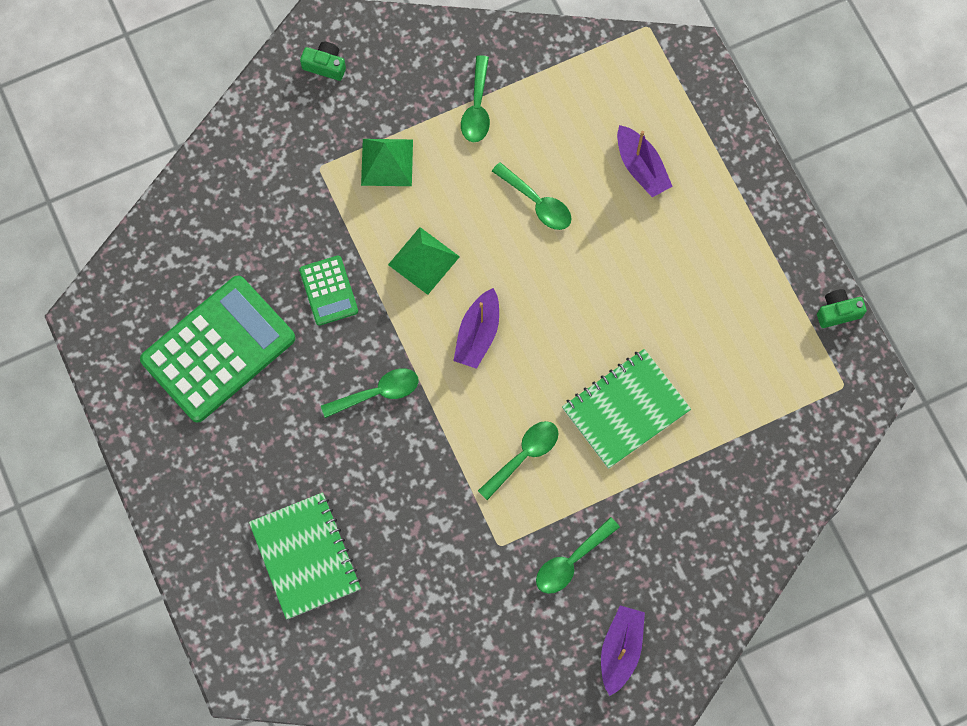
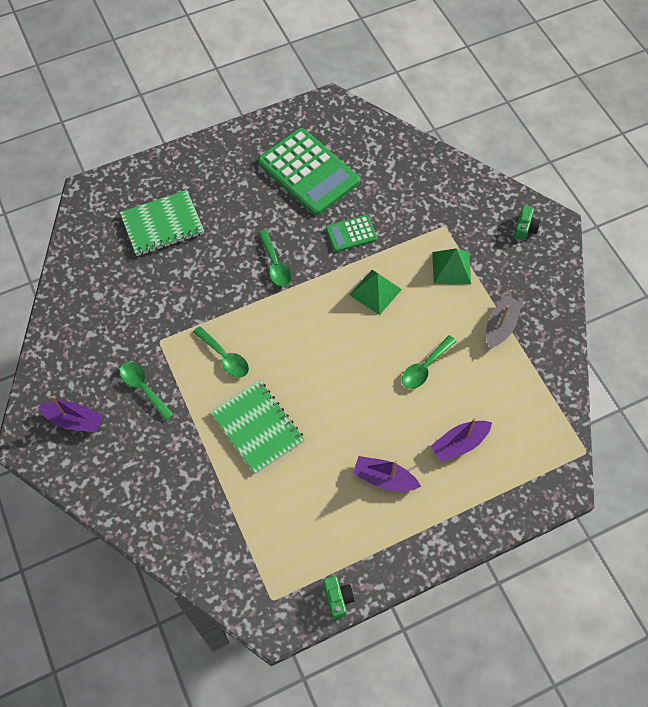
camera: 90 degrees right, 10 degrees down
purple boat [453,288,499,369] -> purple boat moved to [353,456,421,491]
green spoon [461,55,490,142] -> grey boat [486,295,522,349]

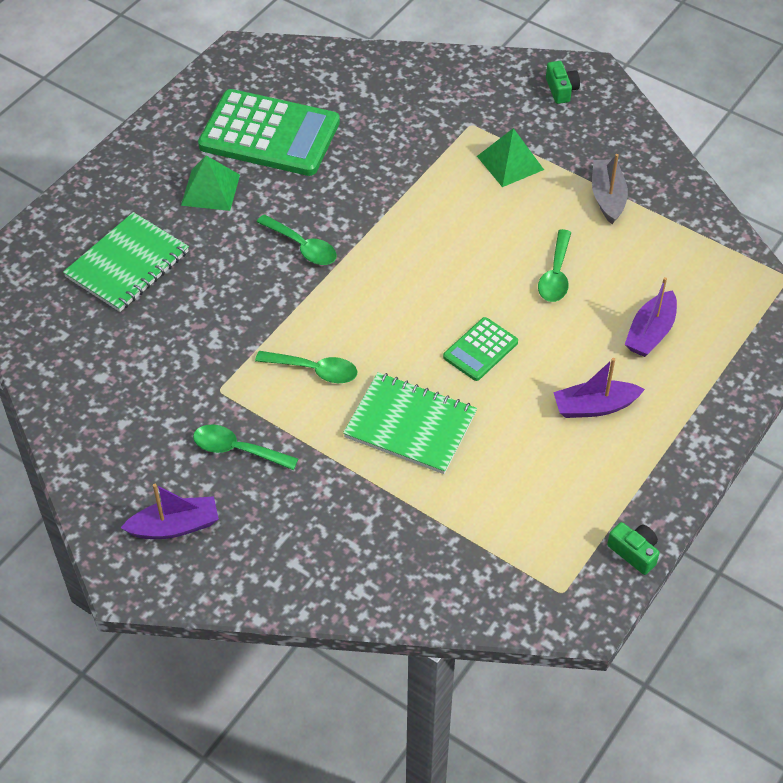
camera: 30 degrees left, 10 degrees down
green calculator [326,215,377,252] -> green calculator moved to [443,317,518,381]
green pyramid [350,270,402,315] -> green pyramid moved to [181,156,240,211]

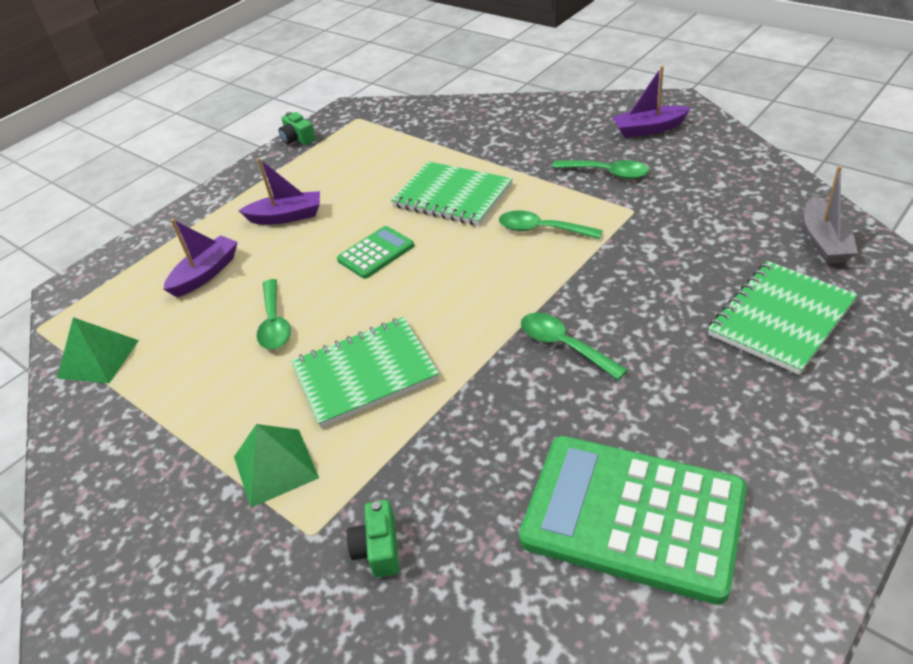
camera: 170 degrees left, 10 degrees down
green pyramid [181,156,240,211] -> green pyramid moved to [57,317,139,383]
green spoon [538,229,571,302] -> green spoon turned 150 degrees clockwise [257,279,291,349]
green camera [546,61,580,104] -> green camera moved to [347,500,399,578]
grey boat [592,154,628,224] -> grey boat moved to [804,166,858,264]
none -> green notebook [291,317,439,428]

